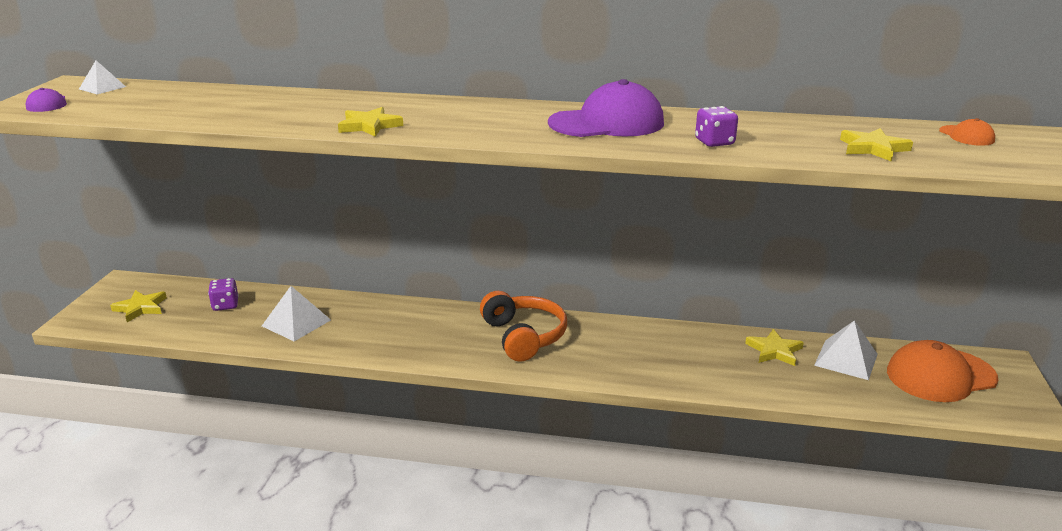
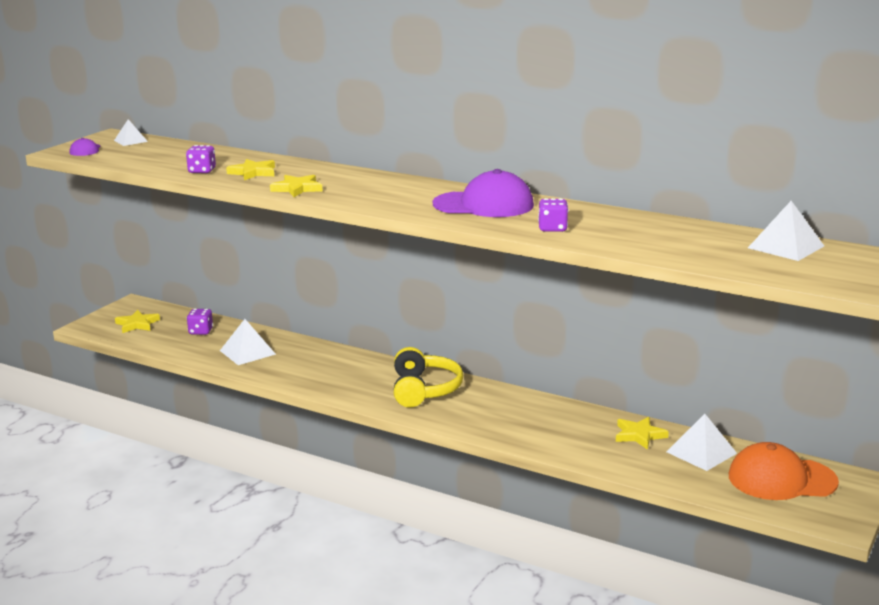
camera: 20 degrees right, 5 degrees down
orange headphones [480,291,567,362] -> yellow headphones [394,347,463,408]
yellow star [840,128,913,162] -> yellow star moved to [226,159,275,180]
orange cap [939,118,995,146] -> white pyramid [748,201,824,261]
none -> purple dice [186,145,216,173]

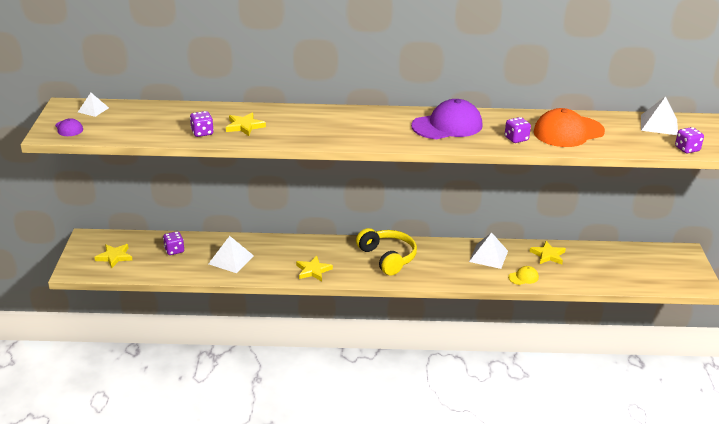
camera: 30 degrees left, 10 degrees up
yellow star [270,175,323,197] -> yellow star moved to [296,256,333,281]
white pyramid [667,414,737,471] -> white pyramid moved to [469,232,508,269]
orange cap [729,442,839,500] -> orange cap moved to [534,108,605,147]
none -> yellow cap [508,266,539,285]
none -> purple dice [675,127,704,153]

